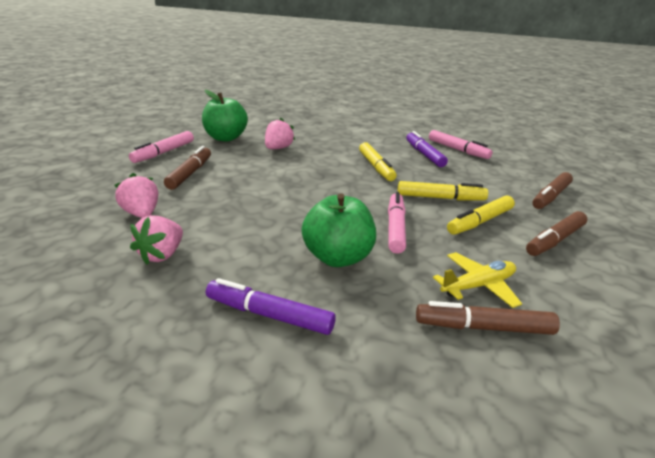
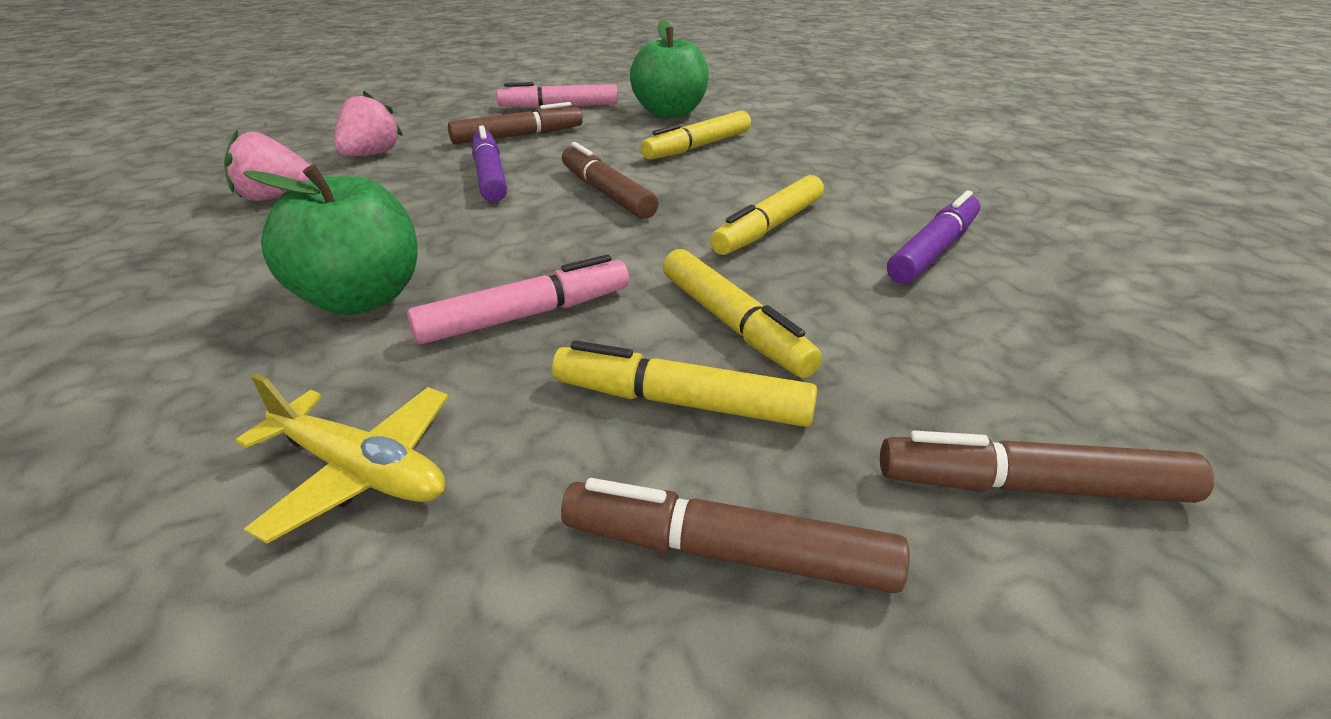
camera: 55 degrees right, 5 degrees up
purple marker [206,278,336,335] -> purple marker moved to [472,125,507,202]
pink strawberry [265,118,295,149] -> yellow marker [641,111,751,160]
brown marker [416,301,560,335] -> brown marker moved to [562,142,658,219]
pink marker [429,130,493,159] -> none

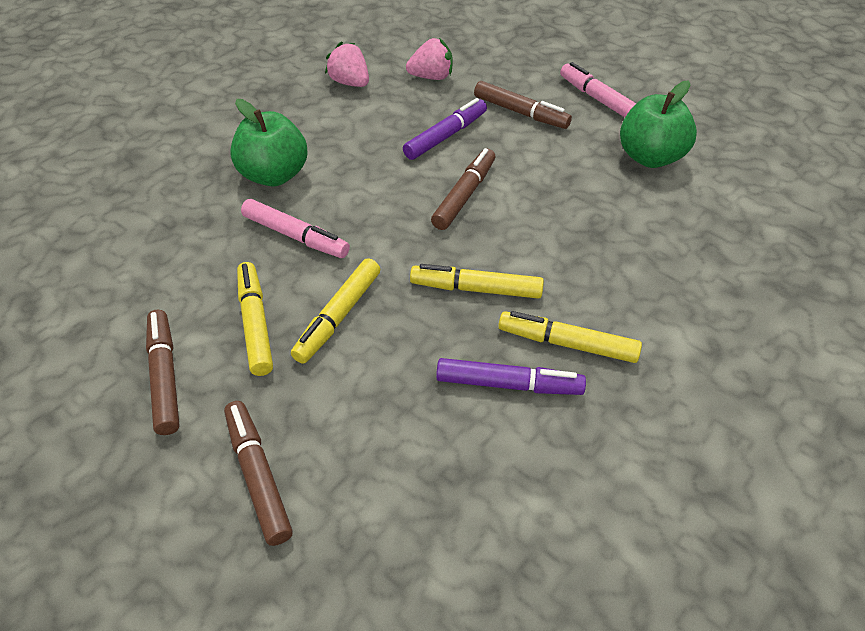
camera: 60 degrees right, 15 degrees up
yellow plane [235,374,448,544] -> none
yellow marker [641,111,751,160] -> yellow marker moved to [498,311,642,363]

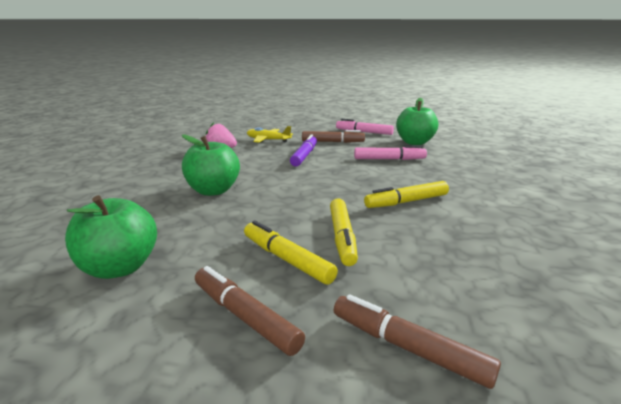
camera: 30 degrees left, 25 degrees down
pink marker [241,199,350,258] -> pink marker moved to [354,145,427,160]
pink strawberry [406,38,453,80] -> yellow plane [247,126,293,143]
brown marker [431,148,495,230] -> none
purple marker [436,358,586,395] -> none
yellow marker [498,311,642,363] -> none
none -> green apple [65,195,157,279]

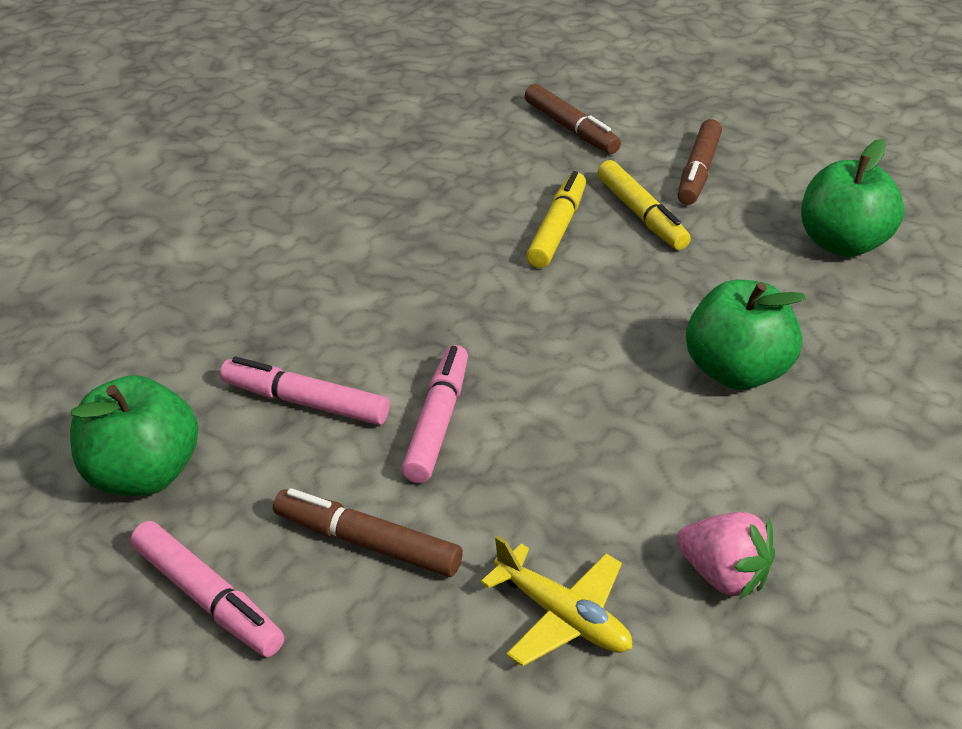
camera: 160 degrees left, 15 degrees up
brown marker [195,266,305,356] -> brown marker turned 45 degrees clockwise [678,119,722,205]
purple marker [290,134,317,166] -> none
yellow marker [364,181,449,208] -> none
none -> pink marker [402,345,468,483]

